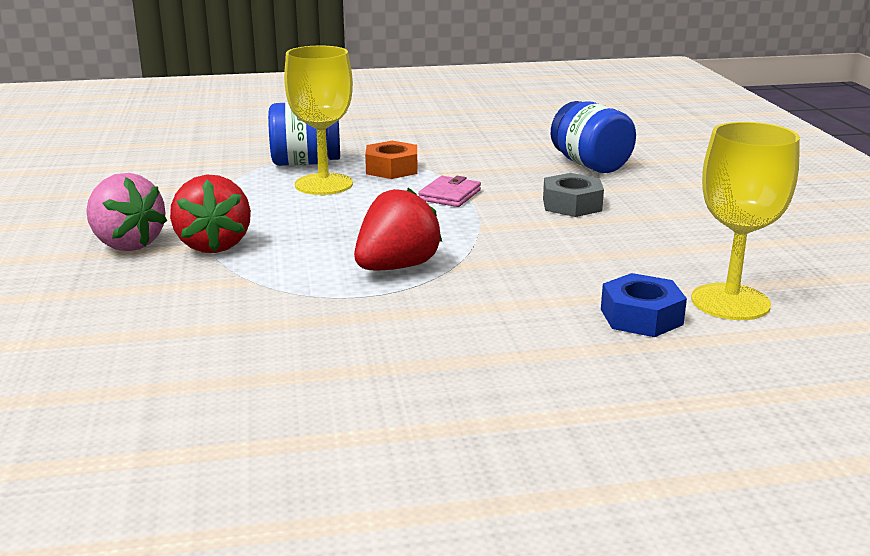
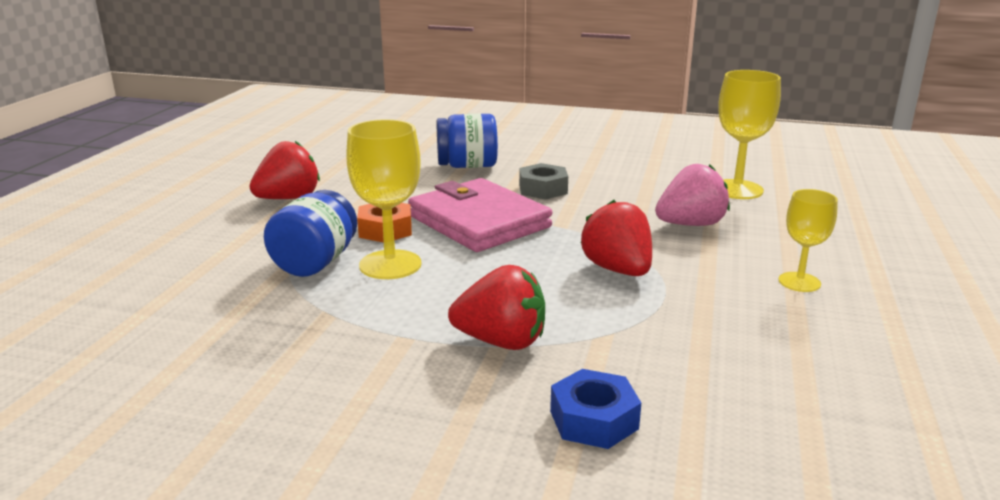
camera: 65 degrees left, 0 degrees up
pink strawberry [86,173,167,251] -> pink strawberry moved to [655,164,730,226]
pink wallet [418,176,481,207] -> pink wallet [408,178,552,252], size x2.30
blue nut [601,273,687,337] -> blue nut moved to [550,369,641,449]
none -> red strawberry [249,141,320,199]
none -> yellow goblet [778,189,838,292]

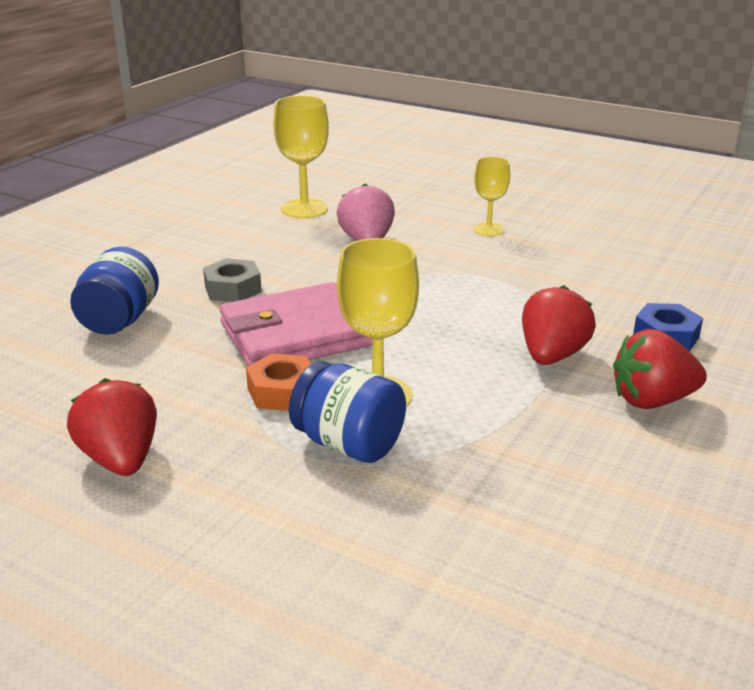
camera: 75 degrees left, 5 degrees up
red strawberry [581,200,652,276] -> red strawberry moved to [613,329,707,409]

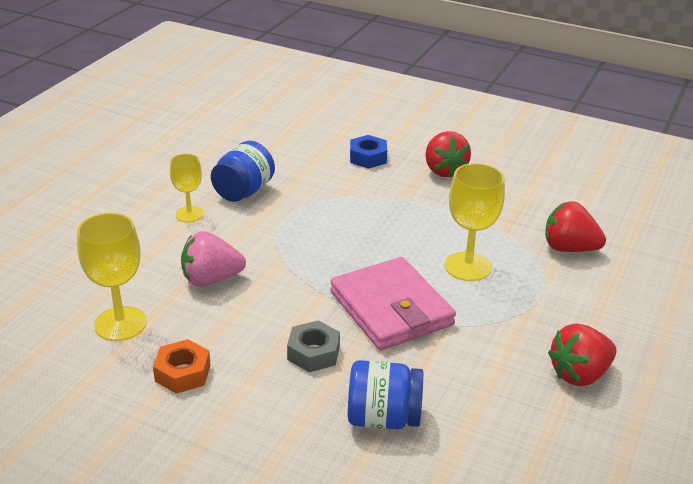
camera: 95 degrees left, 5 degrees up
orange nut [246,353,311,411] -> orange nut moved to [153,339,211,394]
blue jar [289,361,406,463] -> blue jar moved to [211,141,275,202]
red strawberry [522,285,596,365] -> red strawberry moved to [545,201,606,252]

